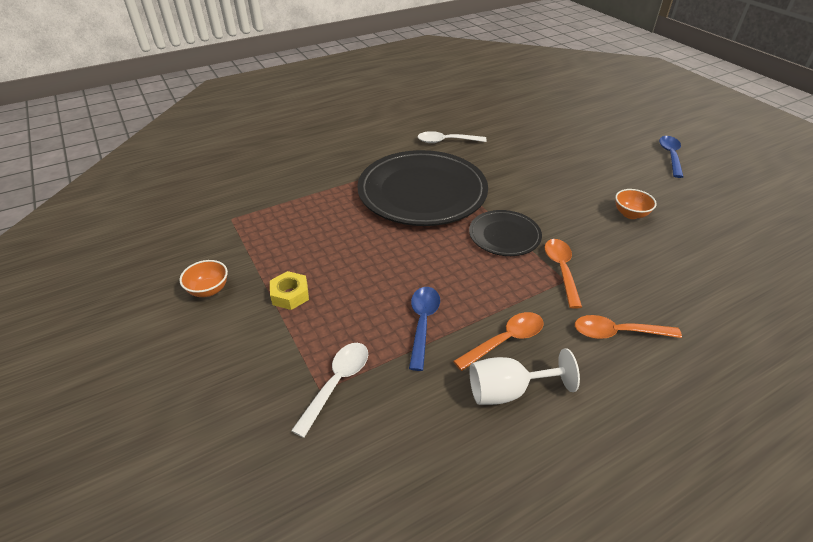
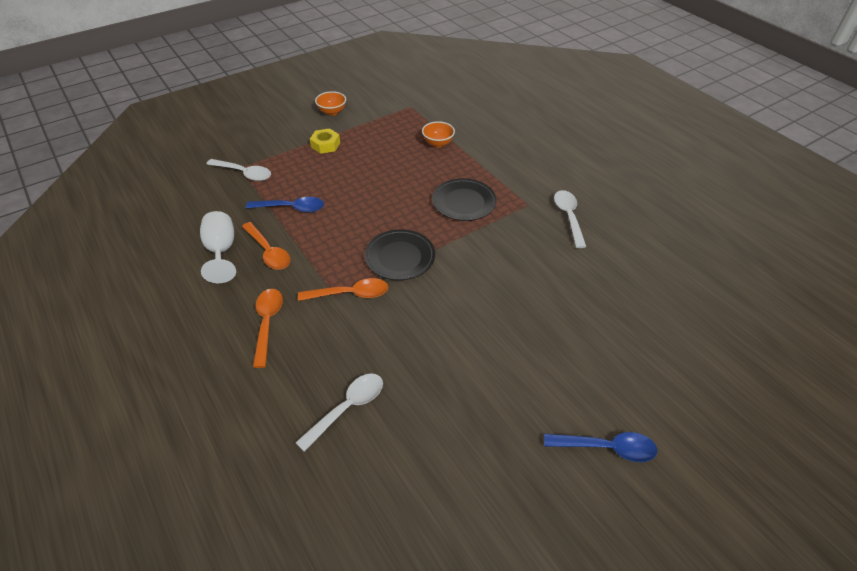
camera: 85 degrees right, 5 degrees up
black plate [357,150,488,226] -> black plate [432,178,497,221], size x0.50
orange bowl [615,189,657,219] -> orange bowl moved to [422,121,455,147]
none -> white spoon [295,373,383,452]

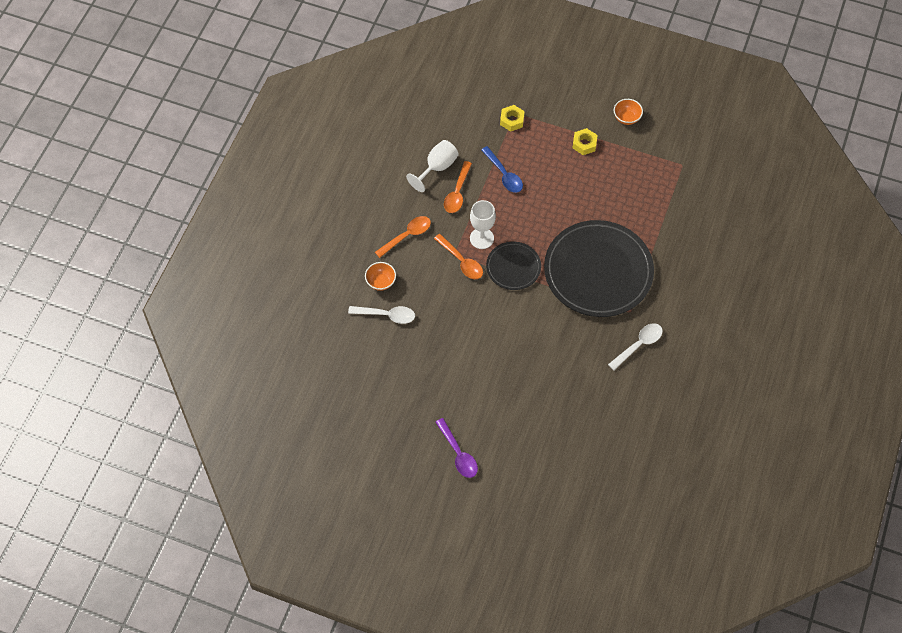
camera: 55 degrees right, 15 degrees up
white spoon [206,159,271,181] -> yellow nut [500,105,525,132]
orange bowl [422,121,455,147] -> orange bowl moved to [365,262,396,291]
black plate [432,178,497,221] -> black plate [544,220,654,317], size x1.98
blue spoon [544,432,658,462] -> purple spoon [435,418,478,478]
none -> white goblet [470,200,496,249]

